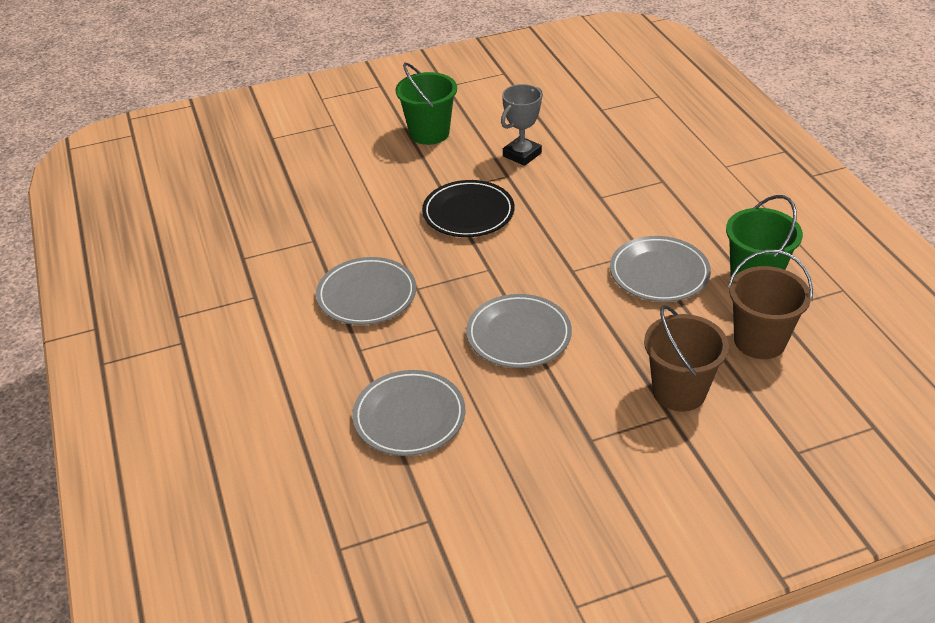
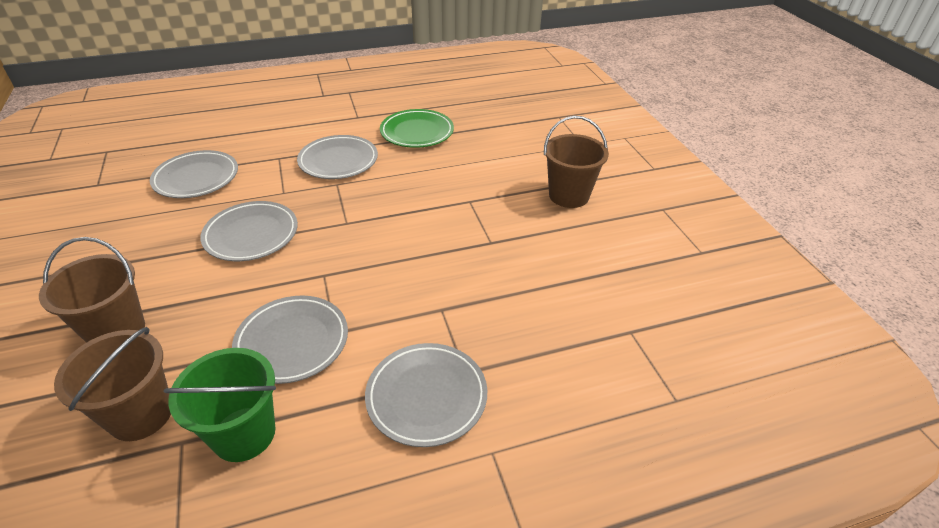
camera: 90 degrees right, 0 degrees up
green bucket [396,63,457,145] -> brown bucket [544,116,609,208]
black plate [422,180,514,237] -> none
grey trophy [501,84,543,166] -> none
none -> grey plate [365,343,487,447]
none -> green plate [380,109,454,148]

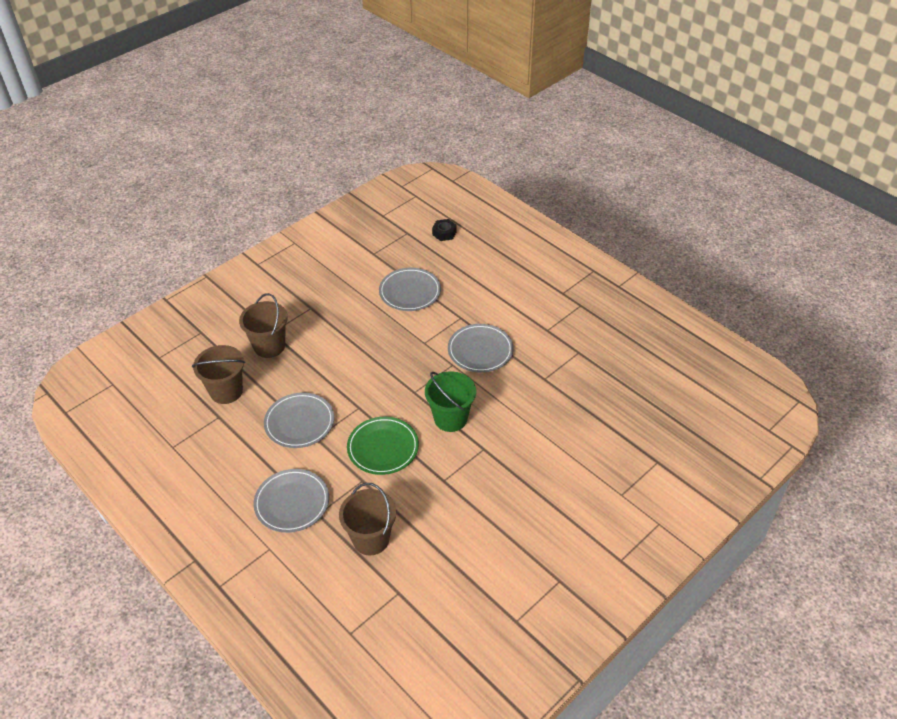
camera: 65 degrees right, 5 degrees up
green bucket [164,348,276,462] -> green bucket moved to [425,371,476,432]
grey plate [200,201,298,261] -> none
green plate [380,109,454,148] -> green plate moved to [347,417,419,475]
brown bucket [544,116,609,208] -> brown bucket moved to [339,483,396,555]
none -> black nut [432,219,457,241]

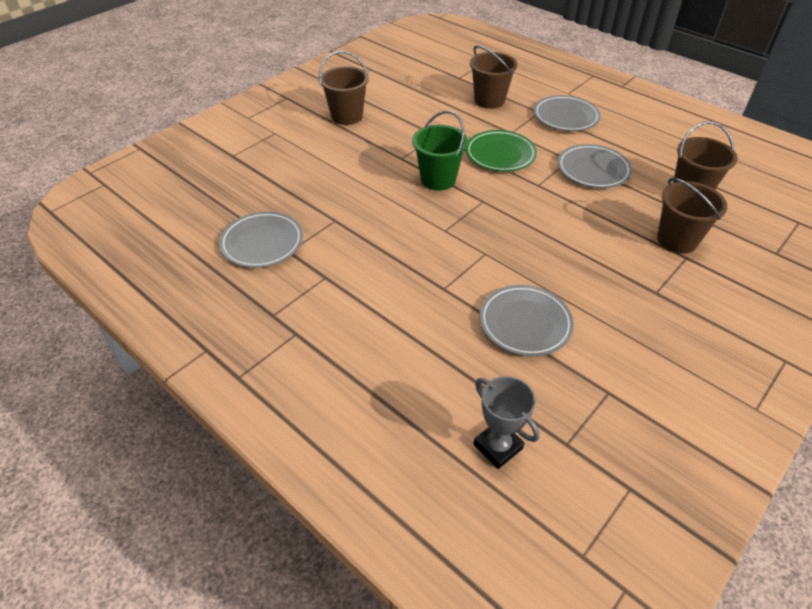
camera: 175 degrees right, 0 degrees up
black nut [432,219,457,241] -> grey trophy [473,376,540,469]
grey plate [448,324,514,373] -> grey plate moved to [219,211,303,268]
none -> brown bucket [319,51,369,125]

